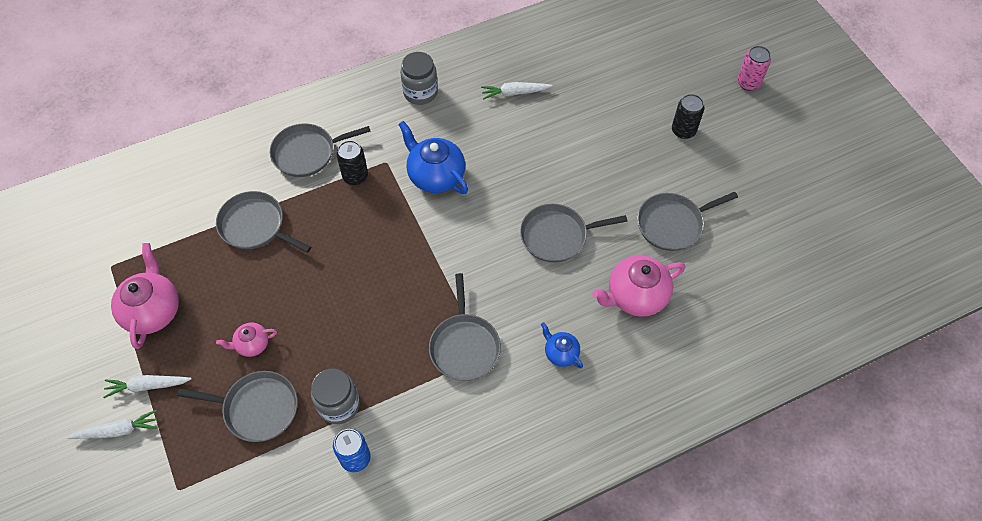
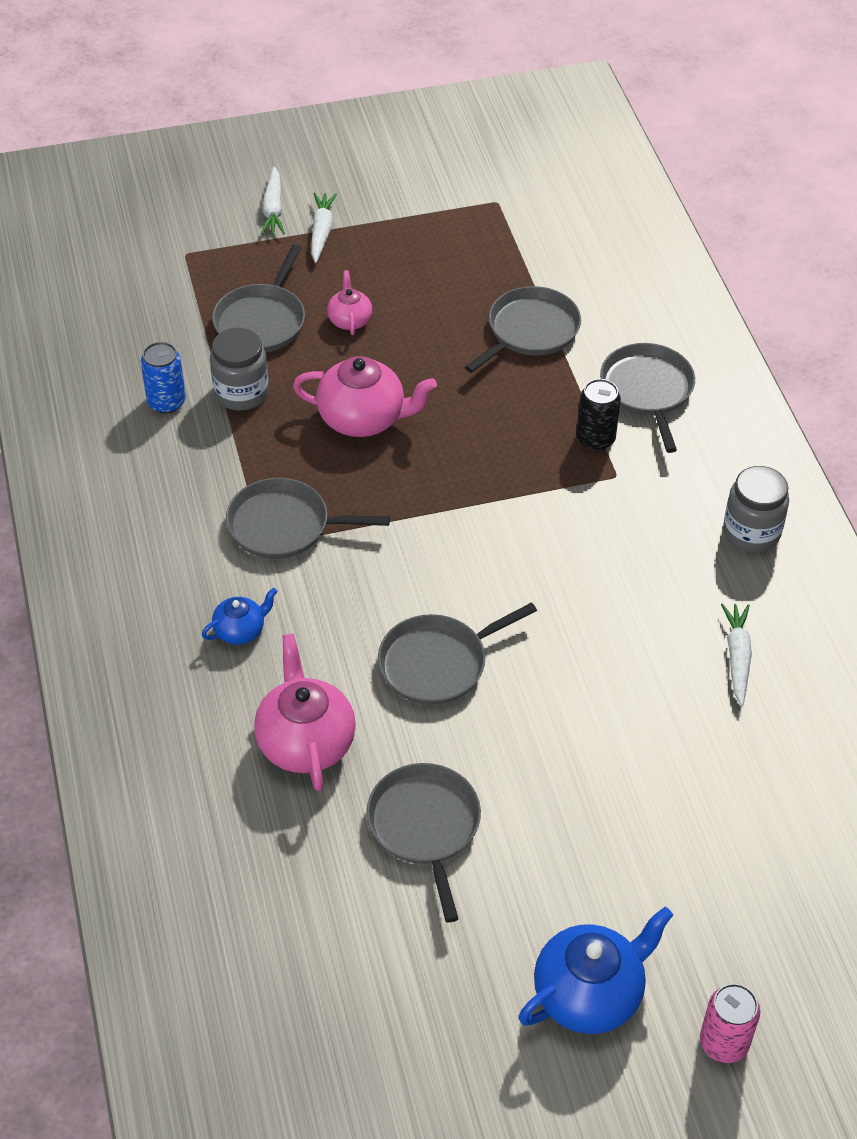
camera: 100 degrees right, 10 degrees down
pink teapot [111,243,179,349] -> pink teapot moved to [293,356,437,437]
blue teapot [398,121,468,194] -> blue teapot moved to [519,907,673,1034]
grey pan [520,204,628,263] -> grey pan turned 120 degrees counterclockwise [378,602,537,705]
black can [672,94,704,139] -> none

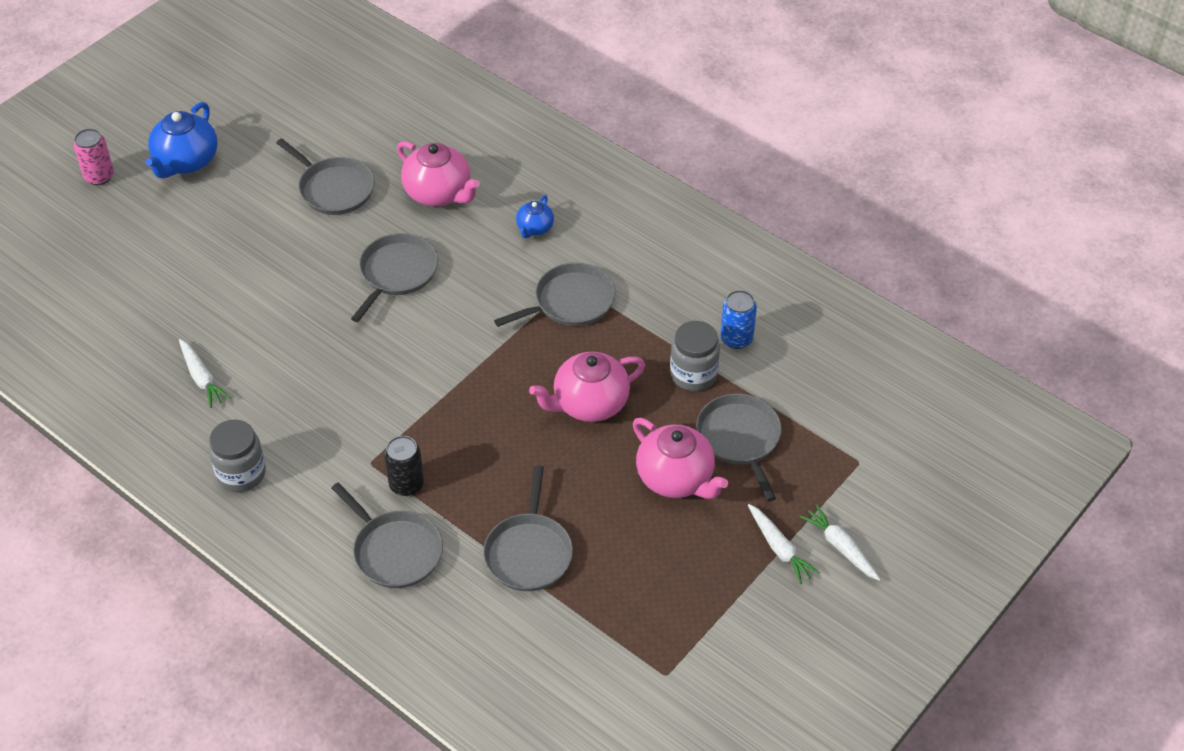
camera: 145 degrees right, 0 degrees up
pink teapot [327,270,372,335] -> pink teapot [633,418,728,499], size x1.85

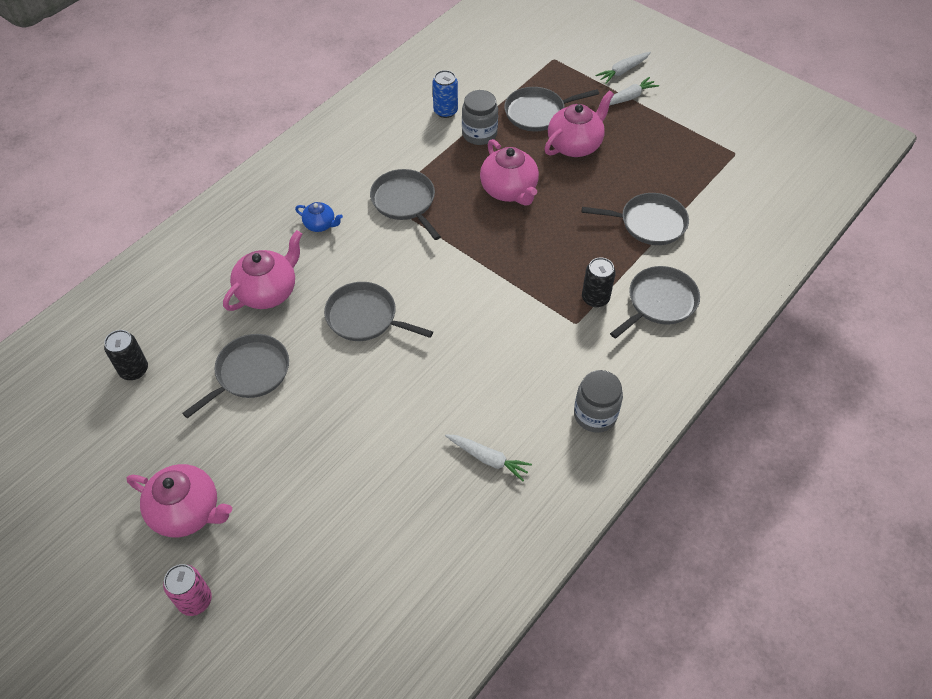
camera: 90 degrees left, 5 degrees up
blue teapot [146,102,218,179] -> pink teapot [127,464,232,538]
white carrot [179,339,231,408] -> white carrot turned 60 degrees clockwise [445,434,532,481]
none -> black can [104,330,148,380]

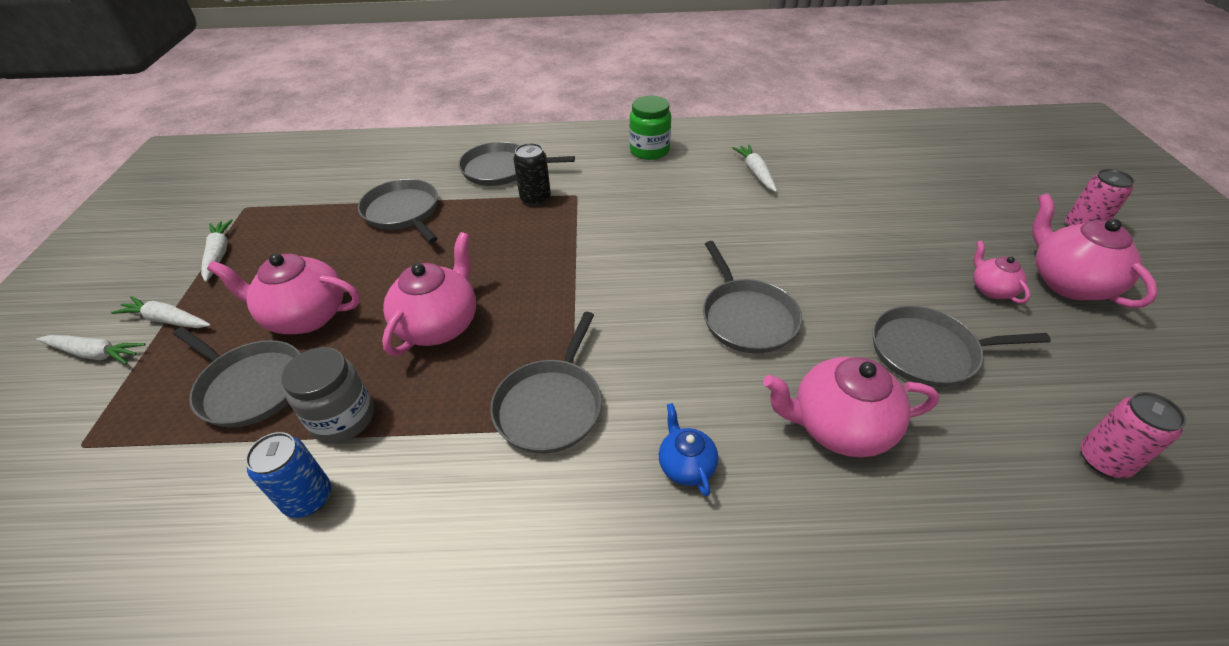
camera: 130 degrees left, 10 degrees down
black can [104,330,148,380] -> pink can [1080,392,1186,478]
grey jar [574,370,623,433] -> green jar [629,96,671,160]
none -> white carrot [201,219,233,282]
none -> pink teapot [973,240,1030,304]

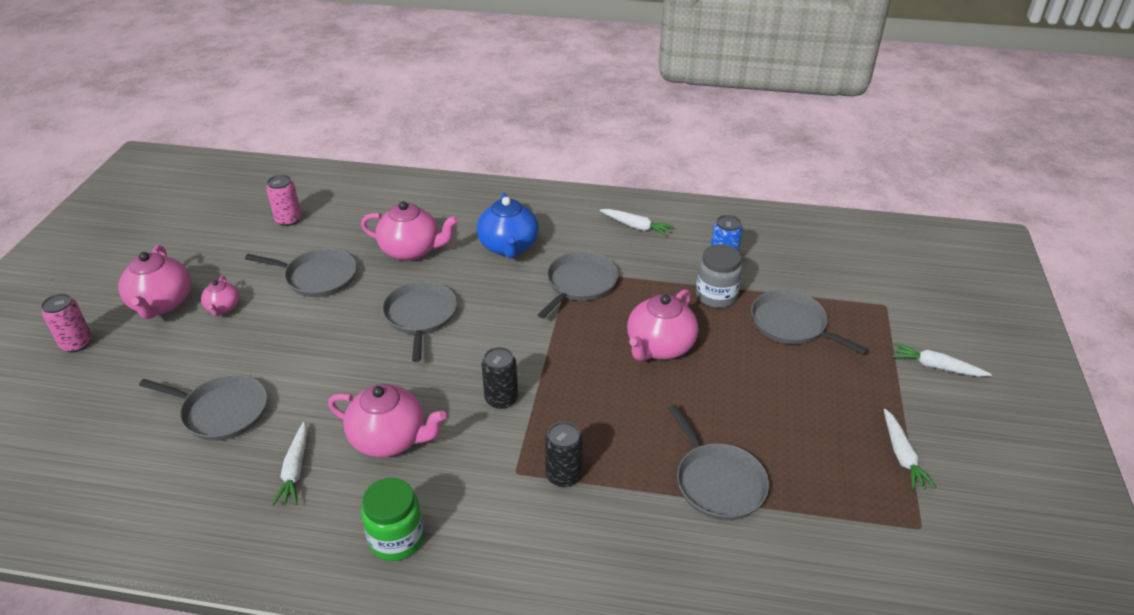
camera: 170 degrees left, 5 degrees down
white carrot [111,296,211,328] -> white carrot moved to [600,209,673,236]
pink teapot [207,253,360,334] -> pink teapot moved to [328,384,446,457]
grey pan [458,142,575,186] -> grey pan moved to [139,374,267,441]
blue teapot [659,403,718,496] -> blue teapot [477,193,539,259], size x1.85
none -> black can [482,347,518,409]

